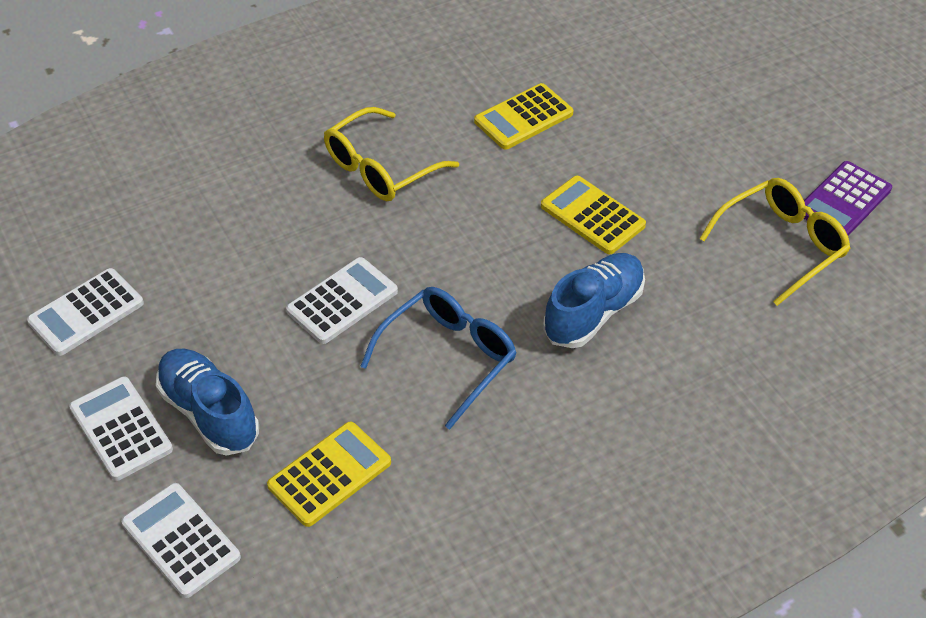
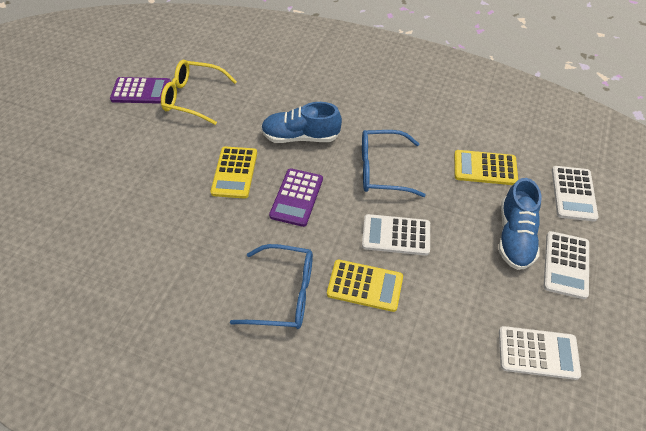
camera: 130 degrees left, 5 degrees up
yellow glasses [324,107,459,201] -> blue glasses [230,244,313,329]
yellow calculator [474,83,573,150] -> yellow calculator moved to [327,259,403,312]
none -> purple calculator [269,168,323,227]

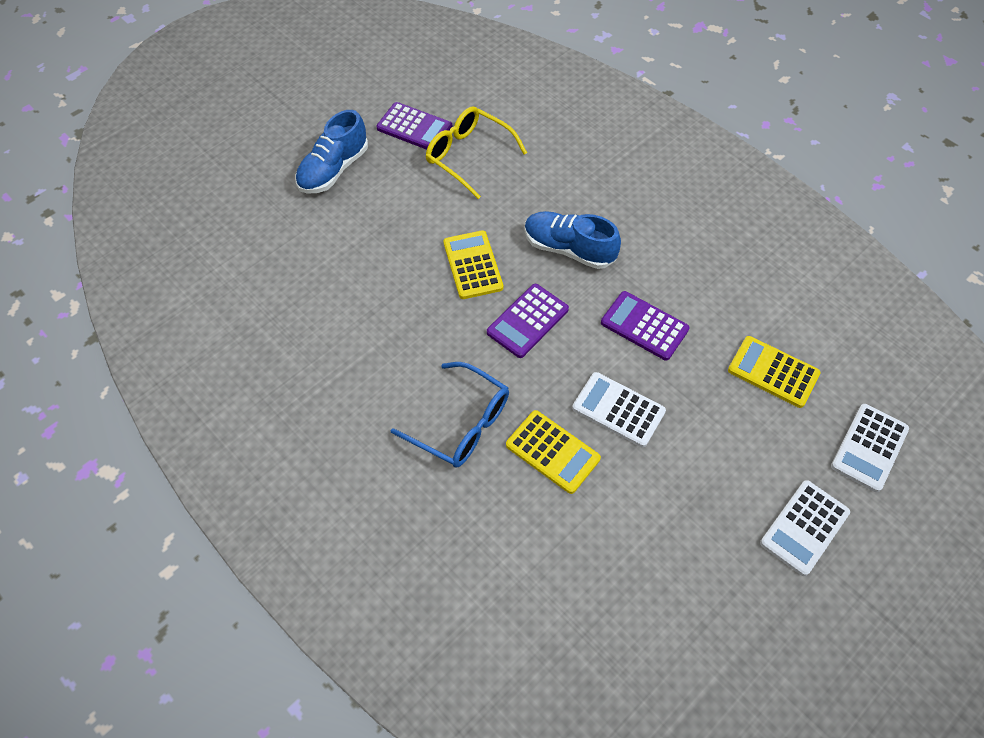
camera: 25 degrees right, 5 degrees up
yellow calculator [211,146,257,199] -> yellow calculator turned 135 degrees clockwise [443,230,503,299]
blue glasses [362,130,426,197] -> purple calculator [601,291,689,361]
blue shoe [499,178,542,270] -> blue shoe moved to [295,110,368,194]
white calculator [499,326,581,380] -> none

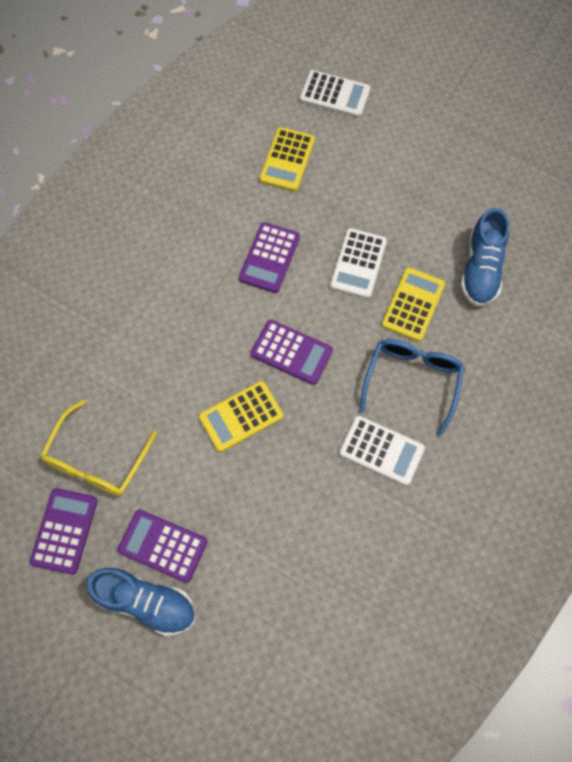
camera: 105 degrees left, 10 degrees up
blue shoe [524,211,621,269] -> blue shoe moved to [460,208,510,307]
white calculator [760,480,850,576] -> white calculator moved to [339,416,425,486]
none -> purple calculator [117,509,207,583]

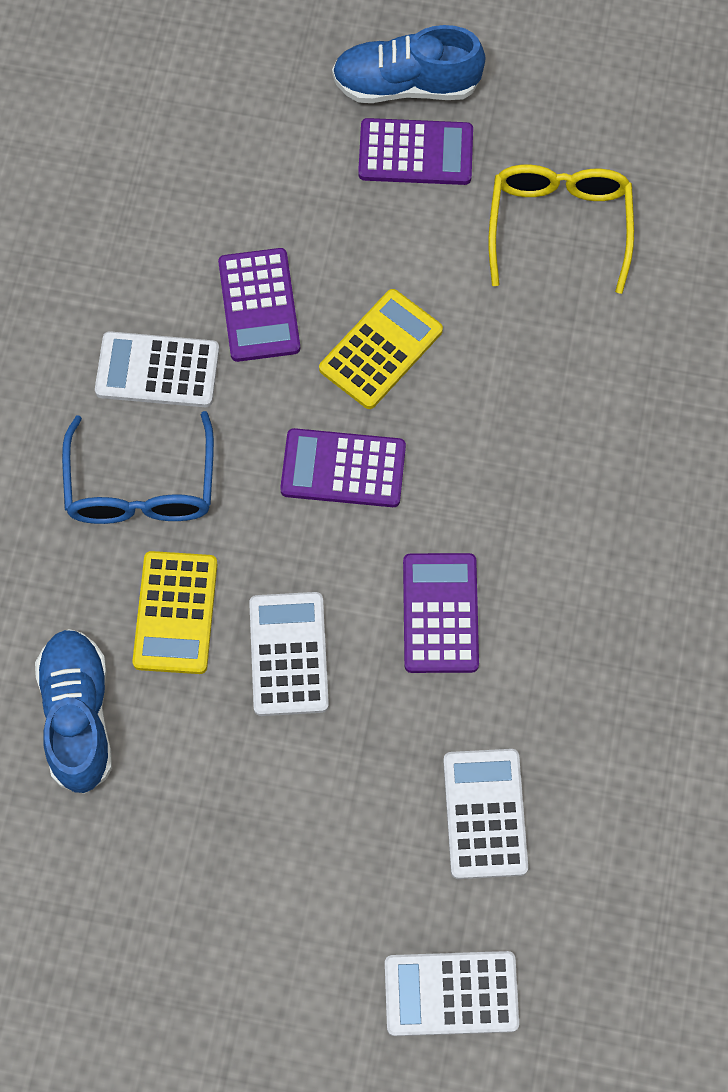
camera: 160 degrees right, 0 degrees up
purple calculator [30,488,98,575] -> purple calculator moved to [218,248,300,362]
yellow calculator [259,127,315,192] -> white calculator [443,749,528,879]

